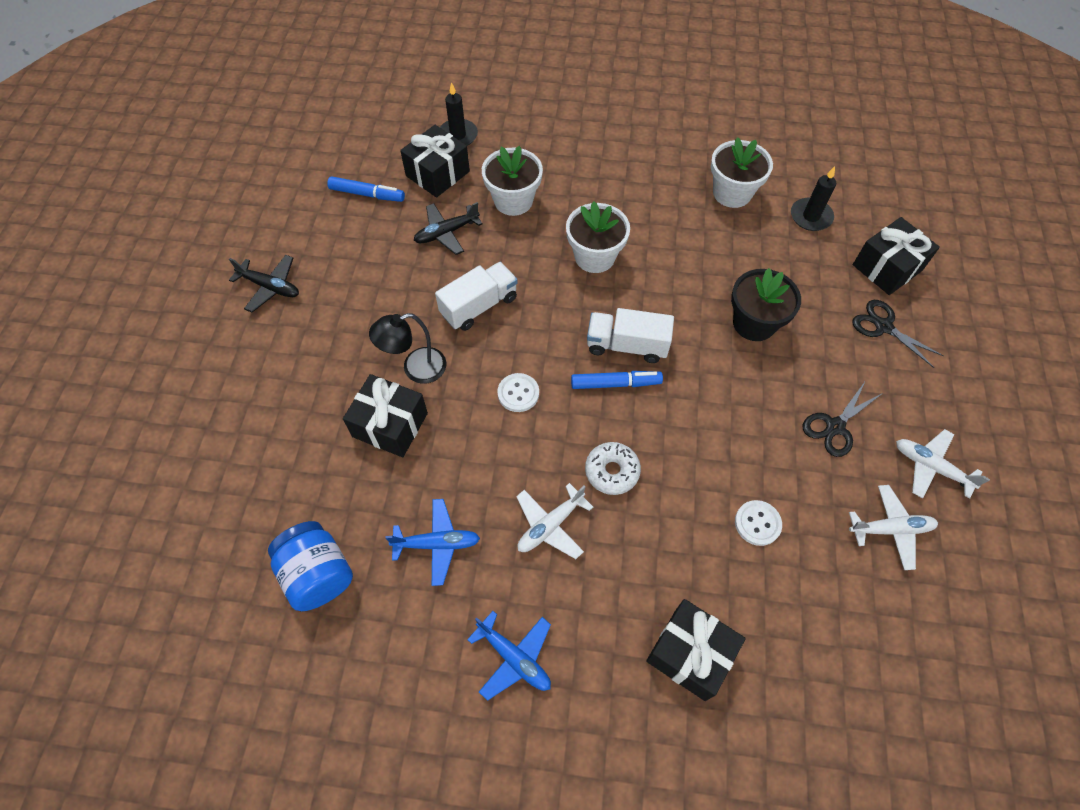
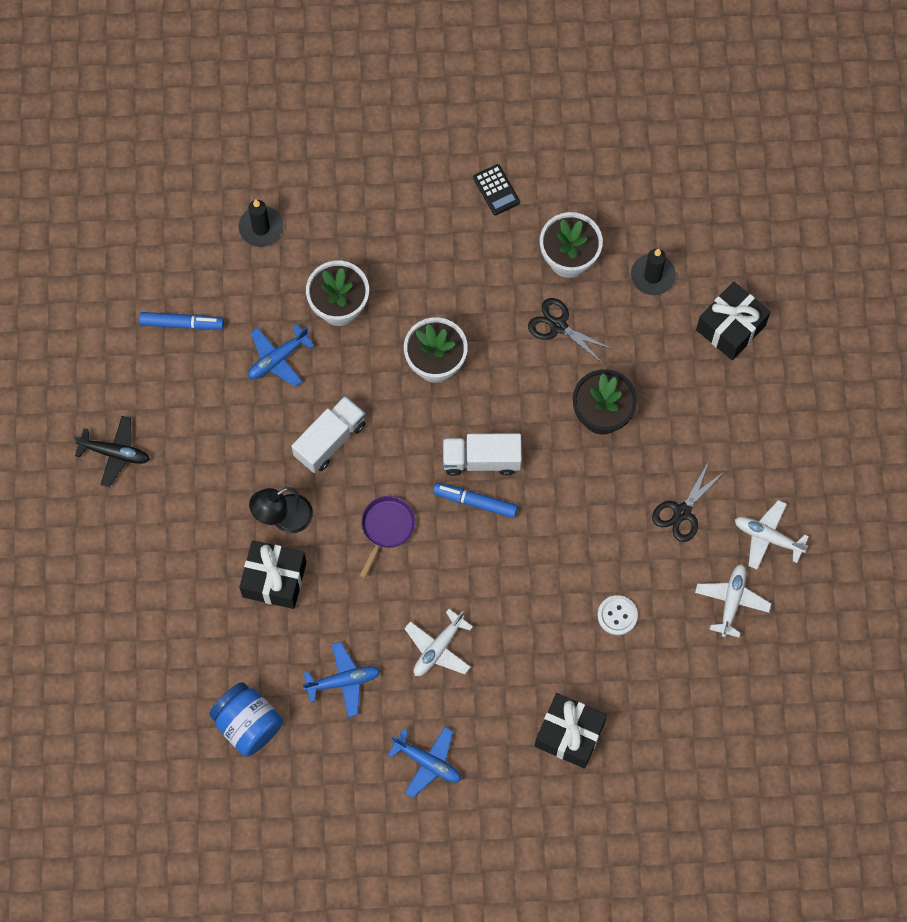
camera: 10 degrees left, 10 degrees up
black gift [400,125,470,198] -> none
black plane [414,202,483,255] -> blue plane [248,324,315,387]
white button [497,373,539,412] -> purple pan [359,496,416,578]
blue marker [571,371,663,389] -> blue marker turned 150 degrees counterclockwise [433,483,518,518]
white donut [585,442,641,495] -> none
white plane [849,485,938,570] -> white plane turned 60 degrees counterclockwise [695,564,771,638]
black scissors [852,300,944,368] -> black scissors moved to [528,298,612,364]
none -> black calculator [473,164,520,215]

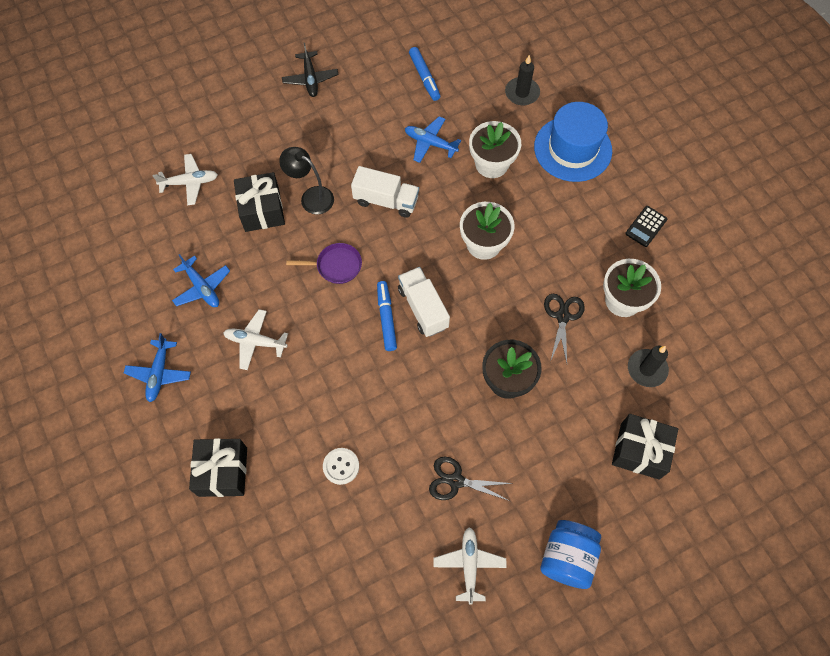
camera: 65 degrees right, 5 degrees down
blue jar [209,682,283,756] -> blue jar moved to [540,520,601,589]
white plane [695,564,771,638] -> white plane moved to [153,154,218,205]
none -> blue hat [534,102,612,182]

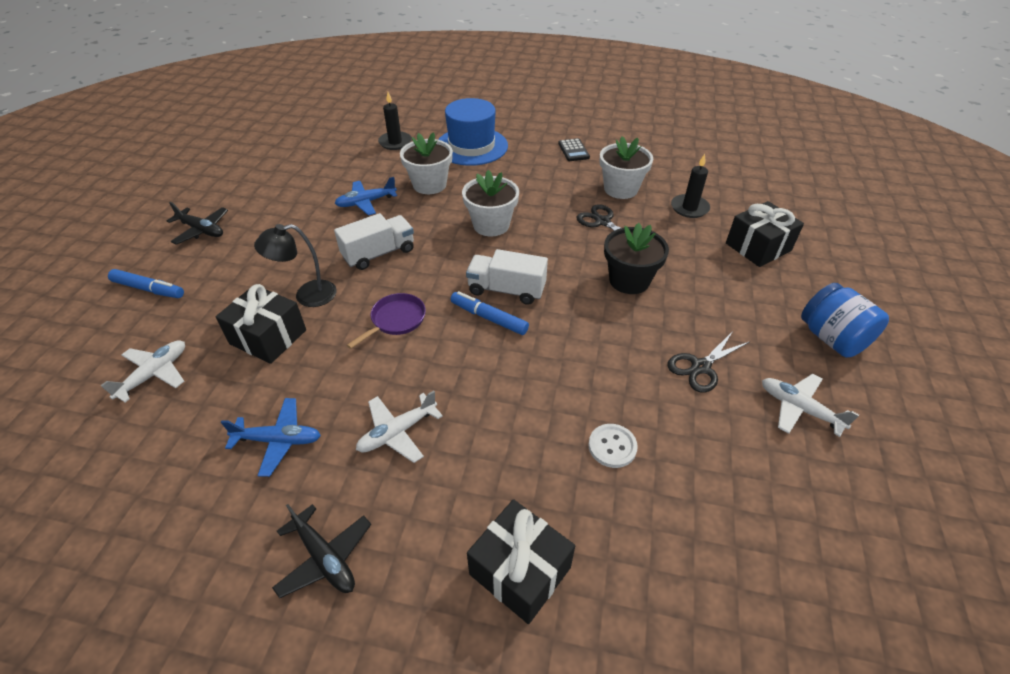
camera: 50 degrees left, 20 degrees down
blue plane [124,333,191,402] -> black plane [272,504,371,599]
blue marker [409,47,440,101] -> blue marker moved to [108,269,184,298]

